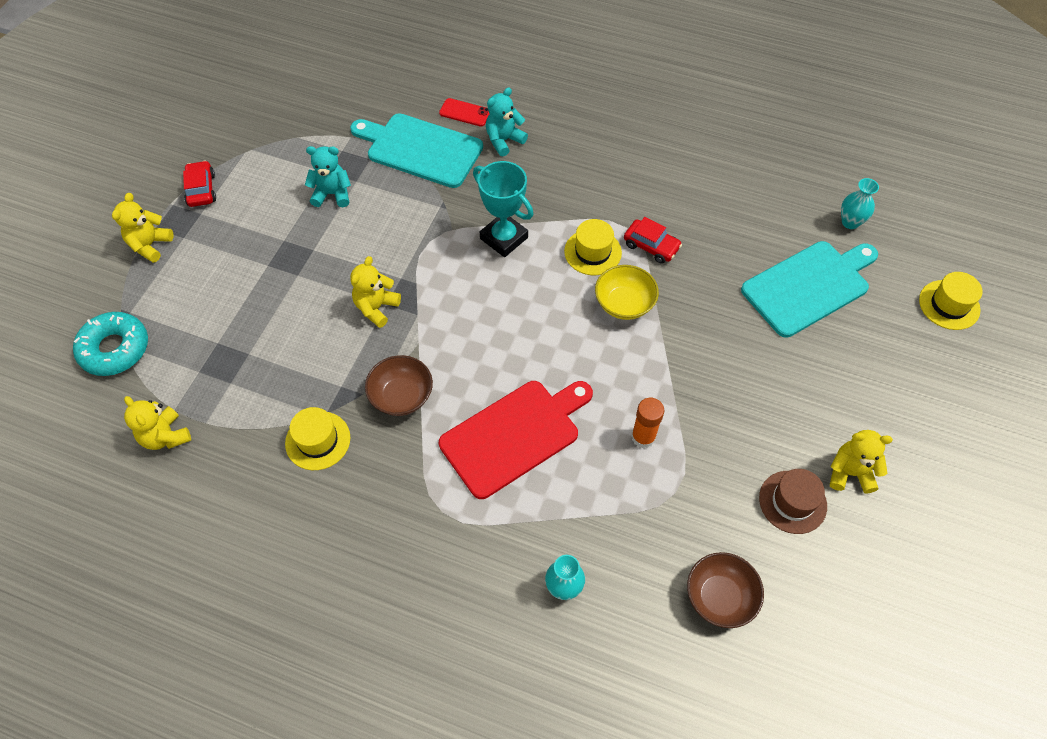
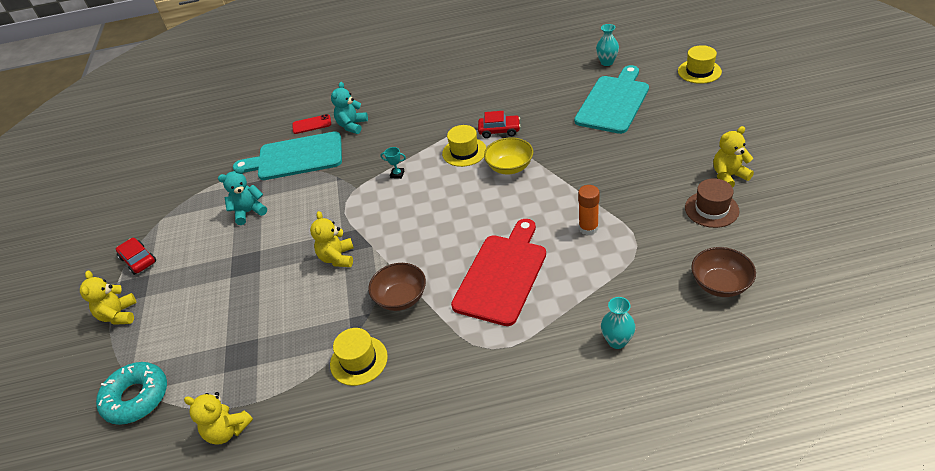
camera: 25 degrees left, 15 degrees down
turquoise trophy [473,161,533,257] -> turquoise trophy [381,147,406,179], size x0.42

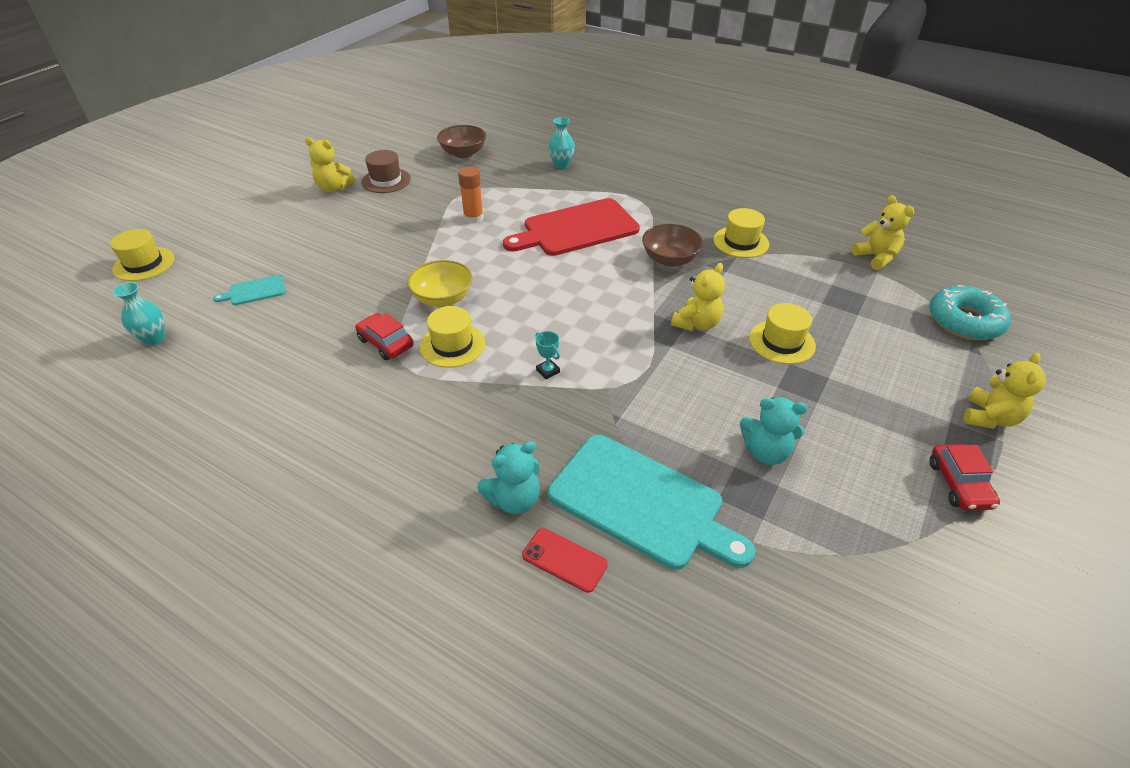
camera: 145 degrees left, 0 degrees up
turquoise cutting board [574,65,649,134] -> turquoise cutting board [213,275,286,305], size x0.45
none -> yellow hat [749,303,816,364]

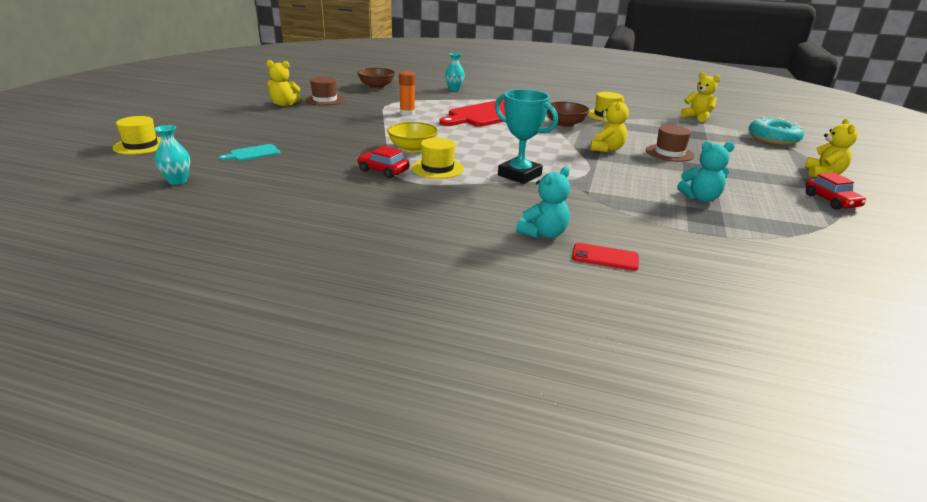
camera: 15 degrees left, 15 degrees down
turquoise trophy [536,331,560,379] -> turquoise trophy [495,89,558,184], size x2.38
turquoise cutting board [548,435,756,570] -> none
yellow hat [749,303,816,364] -> brown hat [646,125,694,162]

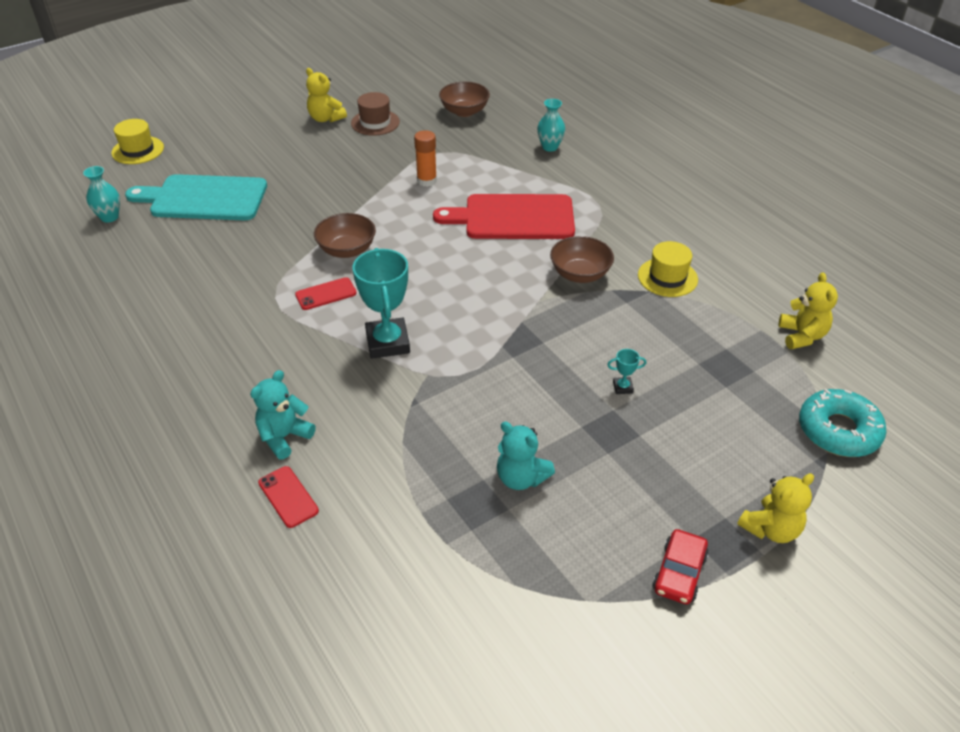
camera: 40 degrees right, 15 degrees up
turquoise cutting board [219,144,280,161] -> turquoise cutting board [125,174,267,221], size x2.24
red car [357,146,410,178] -> none
yellow bowl [387,122,438,152] -> brown bowl [314,213,376,258]
yellow hat [412,137,464,179] -> red phone [295,277,356,310]
turquoise teddy bear [516,167,570,238] -> turquoise teddy bear turned 135 degrees clockwise [250,370,316,459]
yellow teddy bear [590,97,629,152] -> none
brown hat [646,125,694,162] -> turquoise trophy [607,349,646,394]

